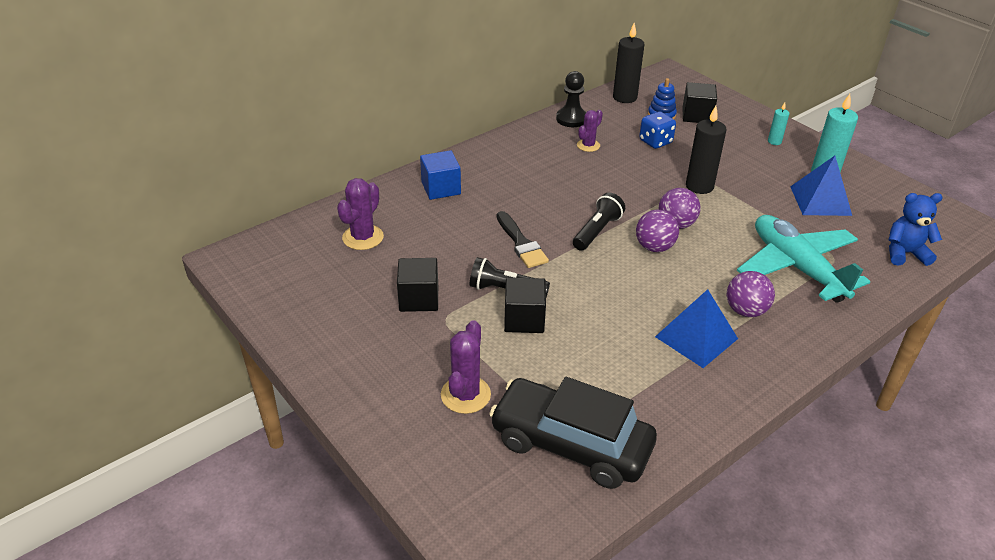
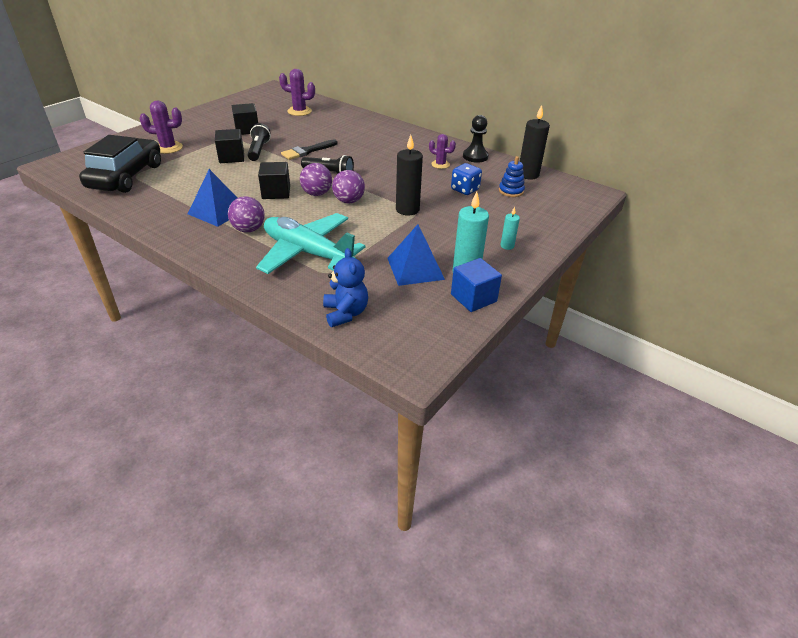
camera: 75 degrees right, 0 degrees up
blue cube [420,150,461,200] -> blue cube moved to [451,258,502,312]
black cube [682,82,717,123] -> black cube moved to [258,162,290,199]
turquoise plane [737,215,870,303] -> turquoise plane turned 105 degrees counterclockwise [256,213,365,274]

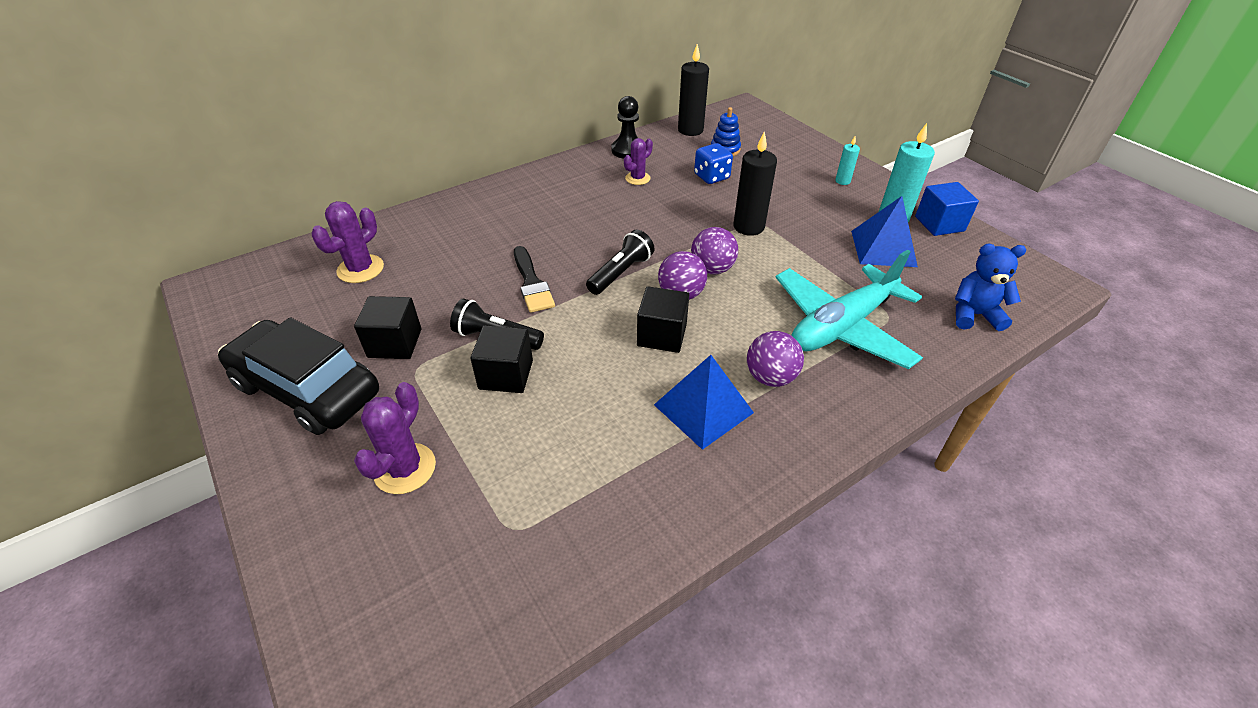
camera: 70 degrees left, 5 degrees up
black car [79,135,161,193] -> black car moved to [218,317,379,435]

